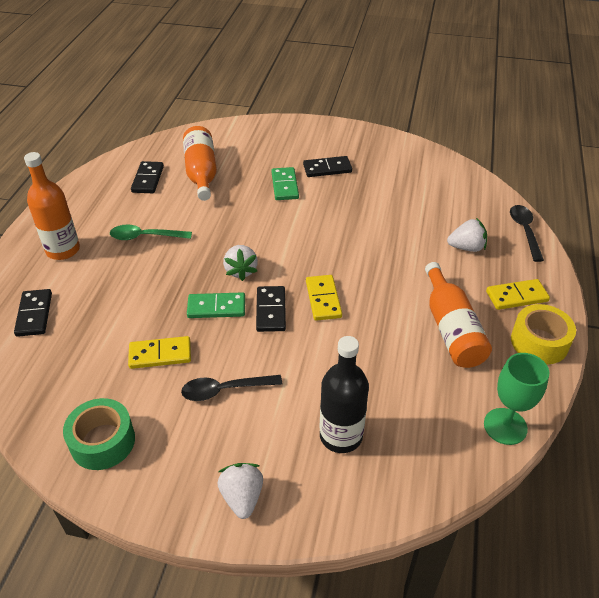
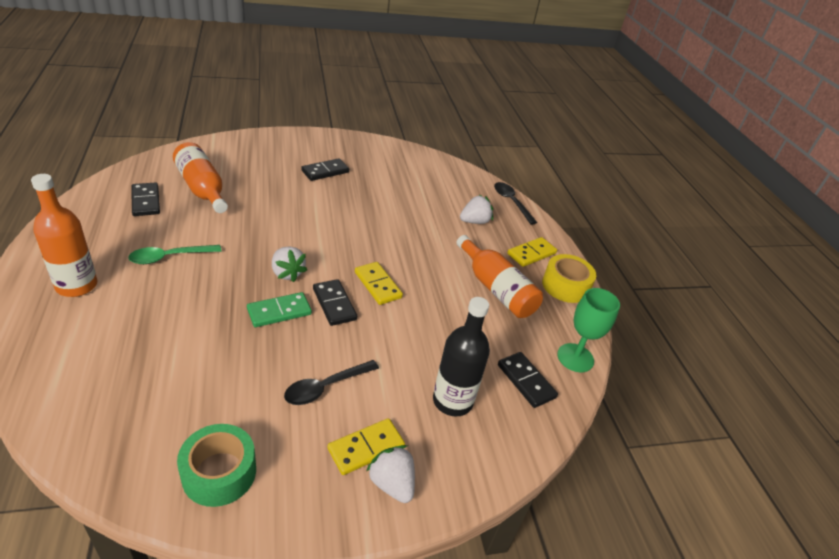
camera: 30 degrees left, 5 degrees down
black domino [14,289,52,337] -> black domino moved to [498,352,558,408]
yellow domino [128,336,191,369] -> yellow domino moved to [327,418,405,475]
green domino [271,167,299,200] -> none

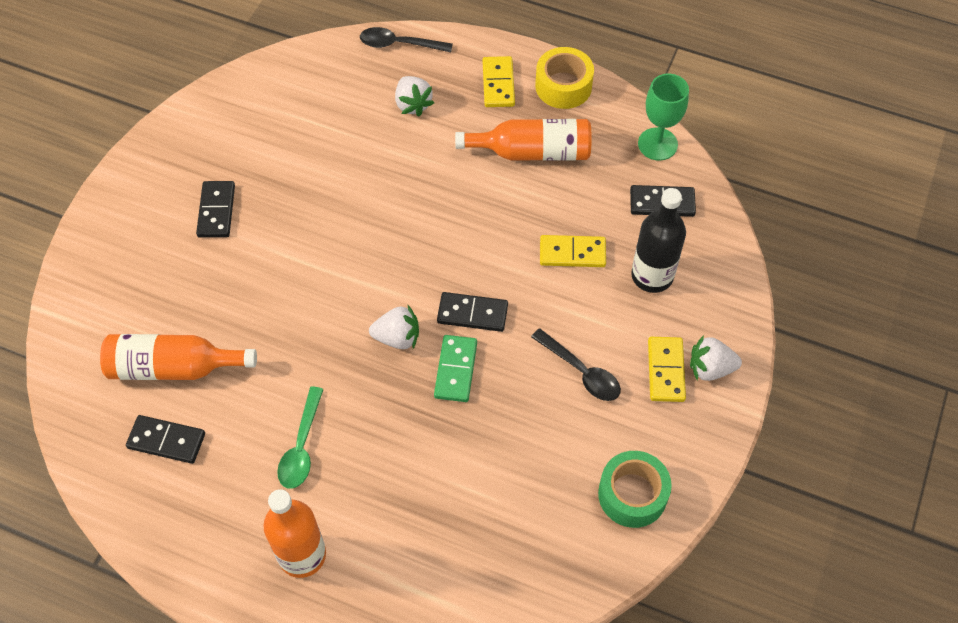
camera: 50 degrees left, 20 degrees up
black spoon [284,360,379,405] -> black spoon turned 45 degrees counterclockwise [531,328,621,401]
yellow domino [355,262,403,305] -> yellow domino moved to [540,235,606,267]
white strawberry [460,195,493,224] -> white strawberry turned 150 degrees clockwise [395,76,434,117]

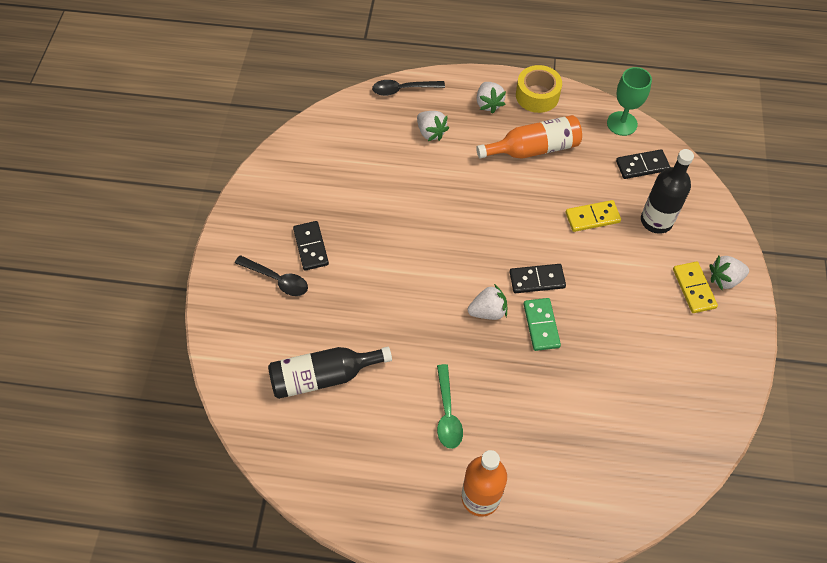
camera: 15 degrees left, 0 degrees up
orange bottle [100,334,257,380] -> black bottle [268,347,392,399]
black domino [126,415,205,464] -> none
yellow domino [483,56,515,107] -> white strawberry [477,82,506,114]
black spoon [531,328,621,401] -> black spoon moved to [235,255,308,296]
green tape [598,451,672,528] -> none

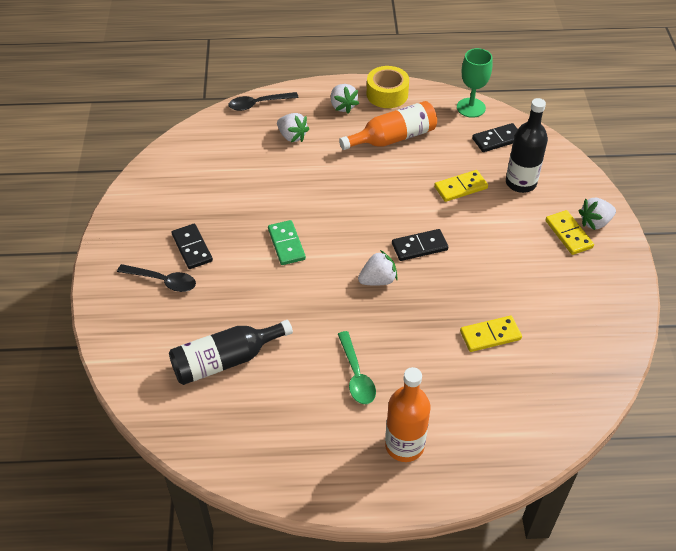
camera: 10 degrees left, 10 degrees down
green domino [524,298,561,351] -> green domino moved to [268,220,306,265]
none -> yellow domino [460,316,522,352]

